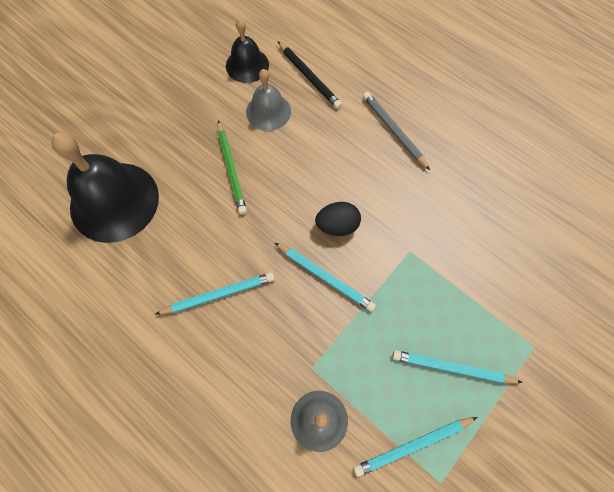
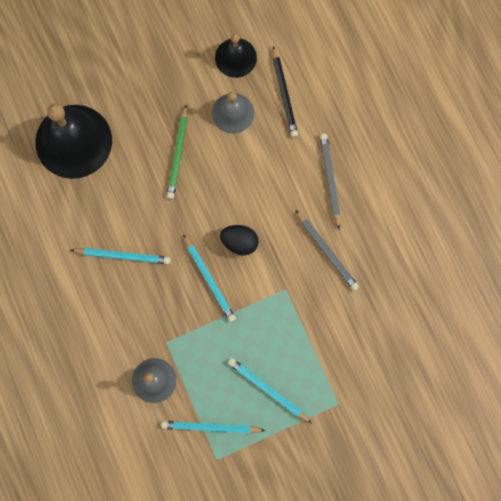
camera: 25 degrees right, 10 degrees up
none -> grey pencil [295,209,359,291]

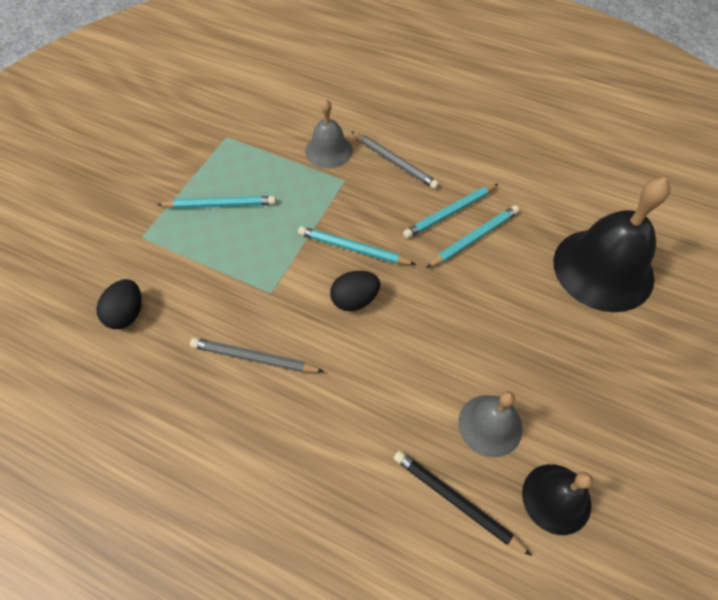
camera: 140 degrees right, 20 degrees down
turquoise pencil [161,421,266,434] -> turquoise pencil moved to [426,205,520,268]
green pencil [167,105,188,199] -> none
grey pencil [320,133,341,229] -> grey pencil moved to [351,131,439,189]
none -> black egg [96,279,142,329]

